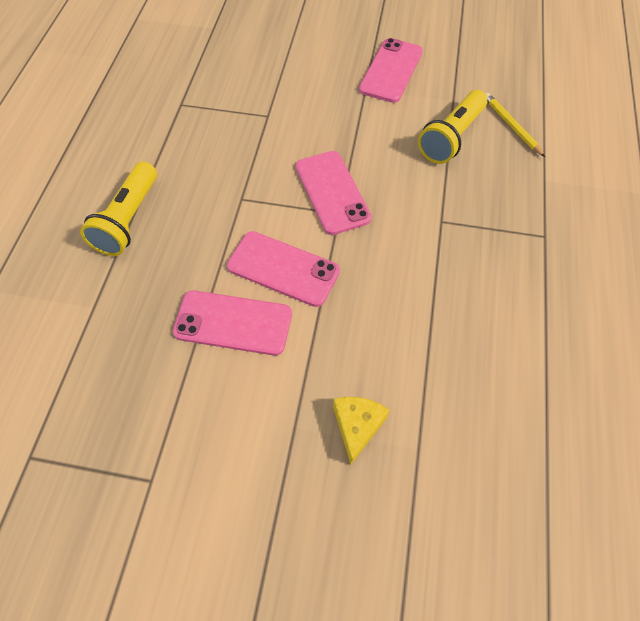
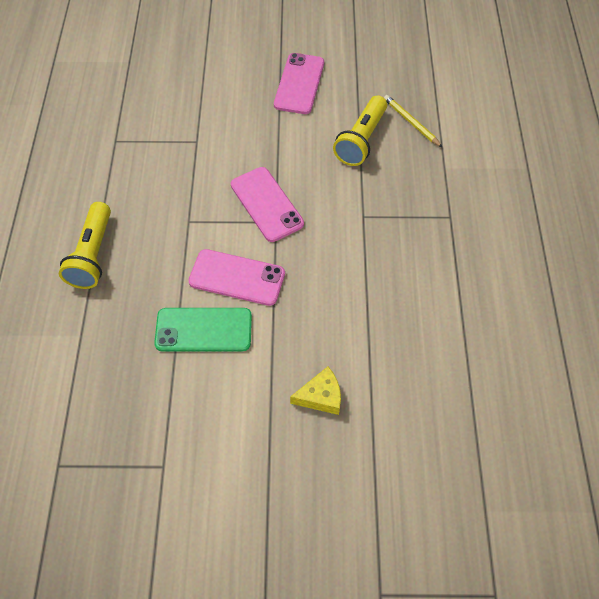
camera: 10 degrees left, 0 degrees up
pink phone [173,291,292,356] -> green phone [154,308,252,352]
yellow cheese [333,397,390,465] -> yellow cheese turned 75 degrees clockwise [290,367,341,415]

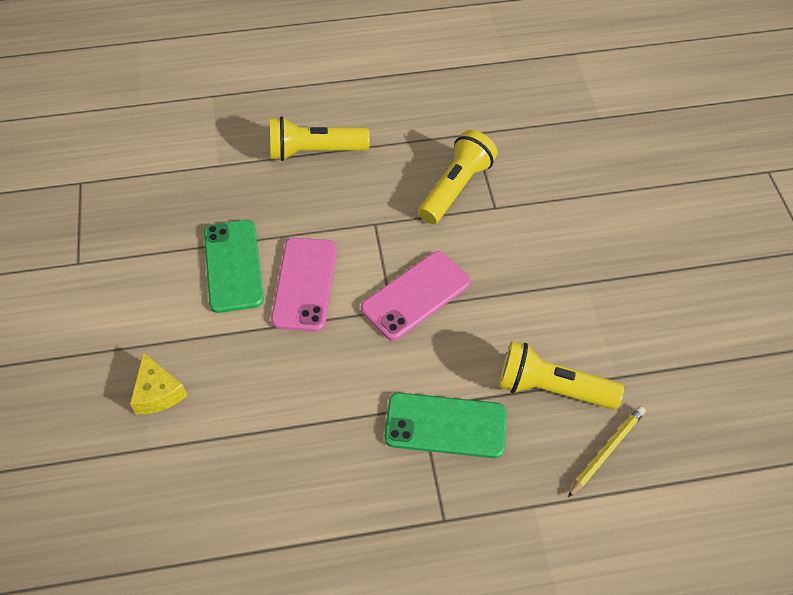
camera: 80 degrees right, 5 degrees down
pink phone [274,53,324,114] -> none
none -> green phone [384,393,507,458]
none -> yellow flashlight [418,130,498,224]

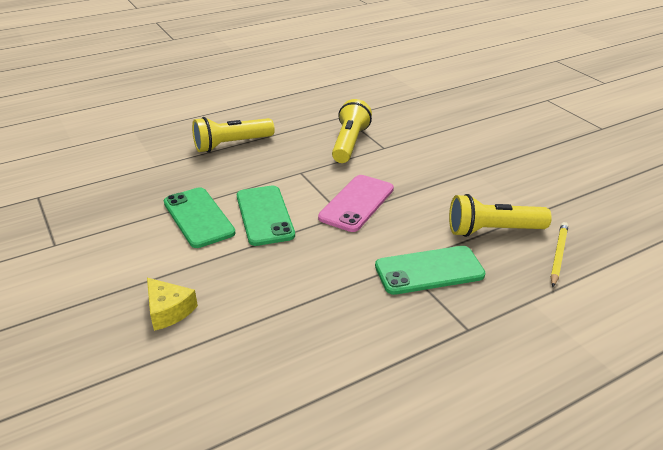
camera: 20 degrees left, 20 degrees down
pink phone [271,238,337,332] -> green phone [237,186,295,246]

